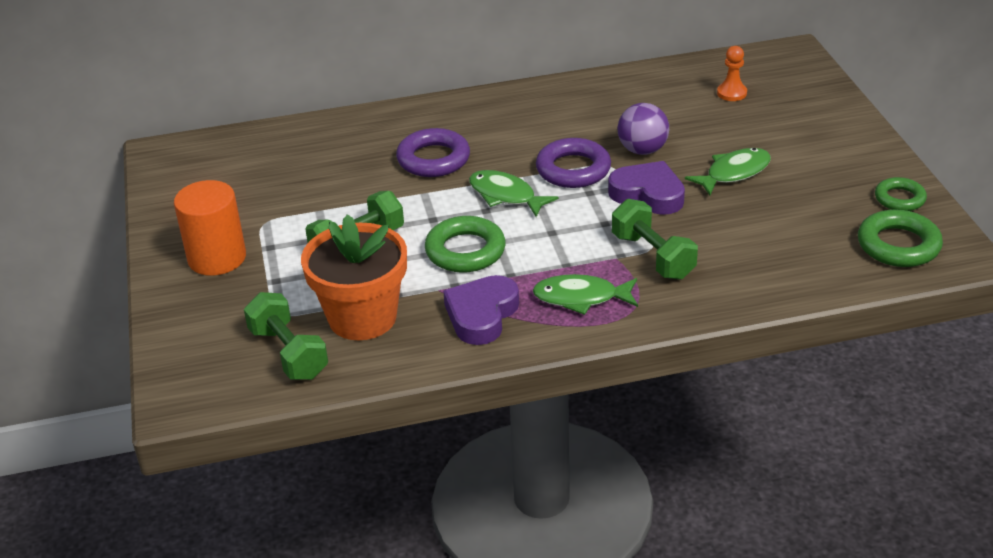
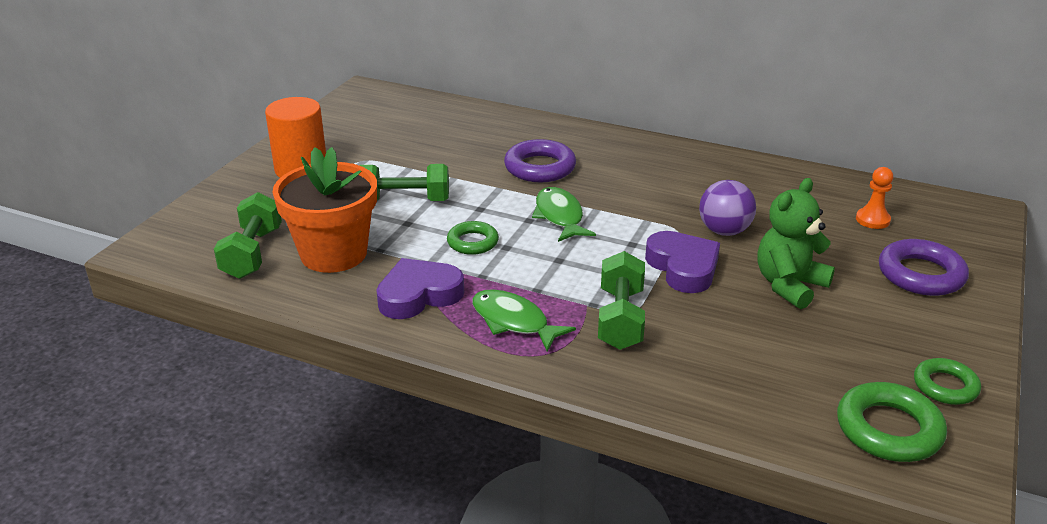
camera: 35 degrees right, 5 degrees down
green ring [425,216,506,273] -> green ring [447,221,499,255], size x0.64
purple ring [536,138,611,188] -> purple ring moved to [879,239,969,296]
green fish [685,148,771,196] -> green teddy bear [757,178,835,309]

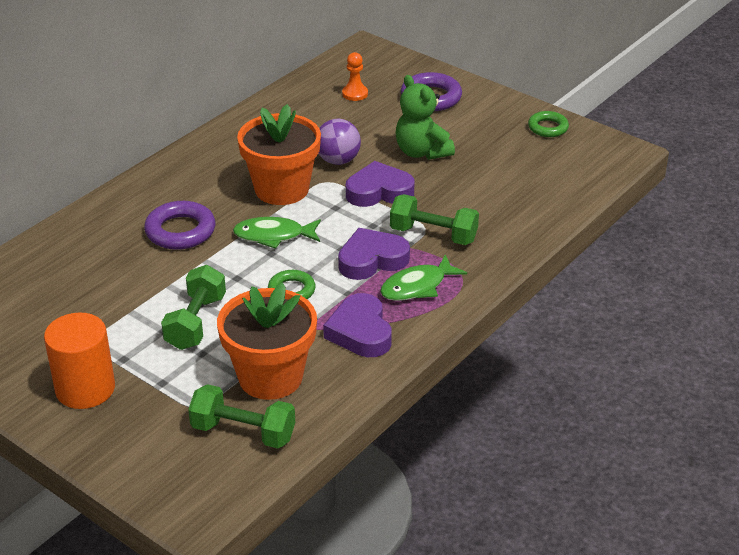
camera: 75 degrees left, 5 degrees up
green ring [837,382,947,462] -> none
none -> orange flower pot [237,104,321,205]
none -> purple heart [338,228,410,280]

